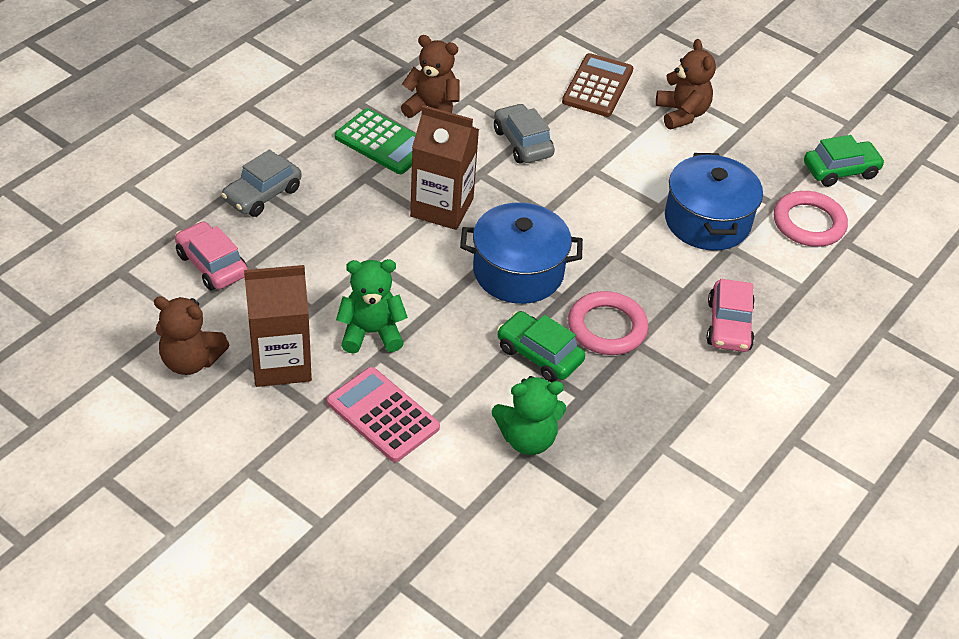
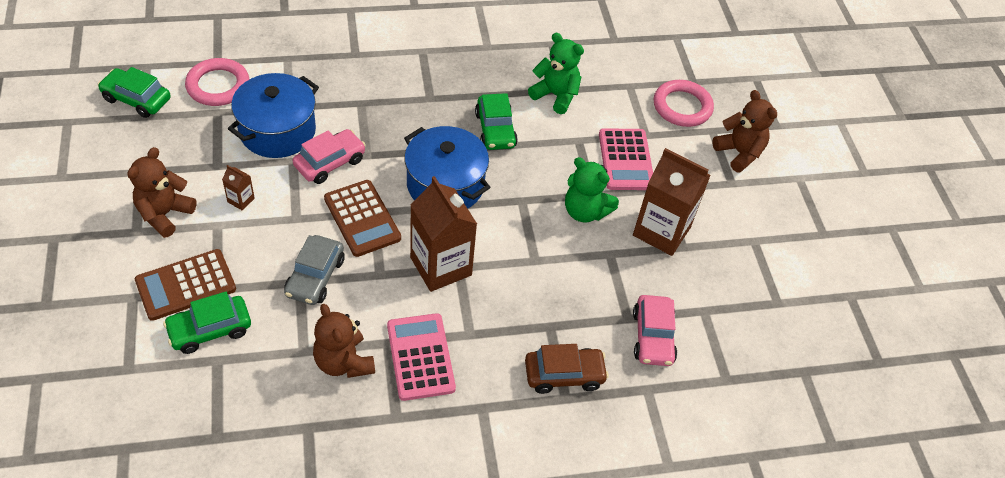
camera: 140 degrees left, 5 degrees up
brown teddy bear [154,296,229,375] -> brown teddy bear moved to [712,90,777,173]
grey car [221,149,302,217] -> brown car [525,344,609,394]
green calculator [335,108,416,174] -> pink calculator [387,313,456,401]
pink ring [568,291,648,355] -> pink ring moved to [654,80,714,127]
pink car [706,279,755,352] -> pink car moved to [293,129,366,184]
none -> green car [163,292,251,354]
none -> brown carton [222,165,255,211]
none -> brown calculator [324,180,401,257]

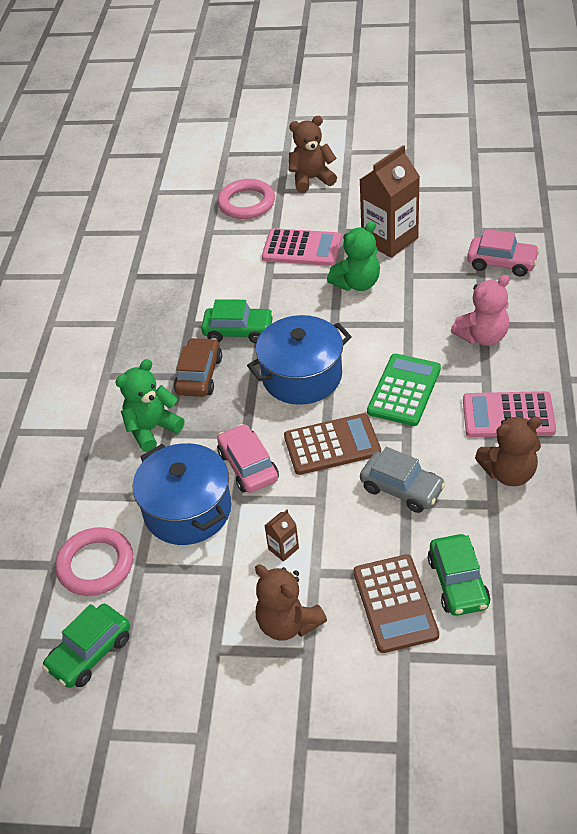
camera: 65 degrees left, 5 degrees down
brown carton [410,176,477,292] -> green calculator [367,353,441,426]
brown car [525,344,609,394] -> brown car moved to [174,337,222,397]
green teddy bear [528,33,584,114] -> green teddy bear moved to [116,359,184,452]
none -> pink teddy bear [451,275,510,346]

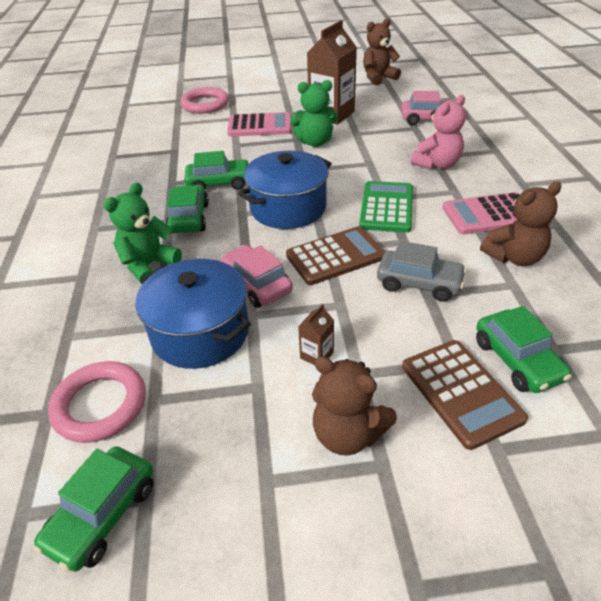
camera: 15 degrees left, 5 degrees down
brown car [174,337,222,397] -> green car [165,185,209,233]
brown teddy bear [288,116,337,193] -> brown teddy bear moved to [363,18,401,85]
green teddy bear [327,222,380,291] -> green teddy bear turned 45 degrees clockwise [290,80,338,147]

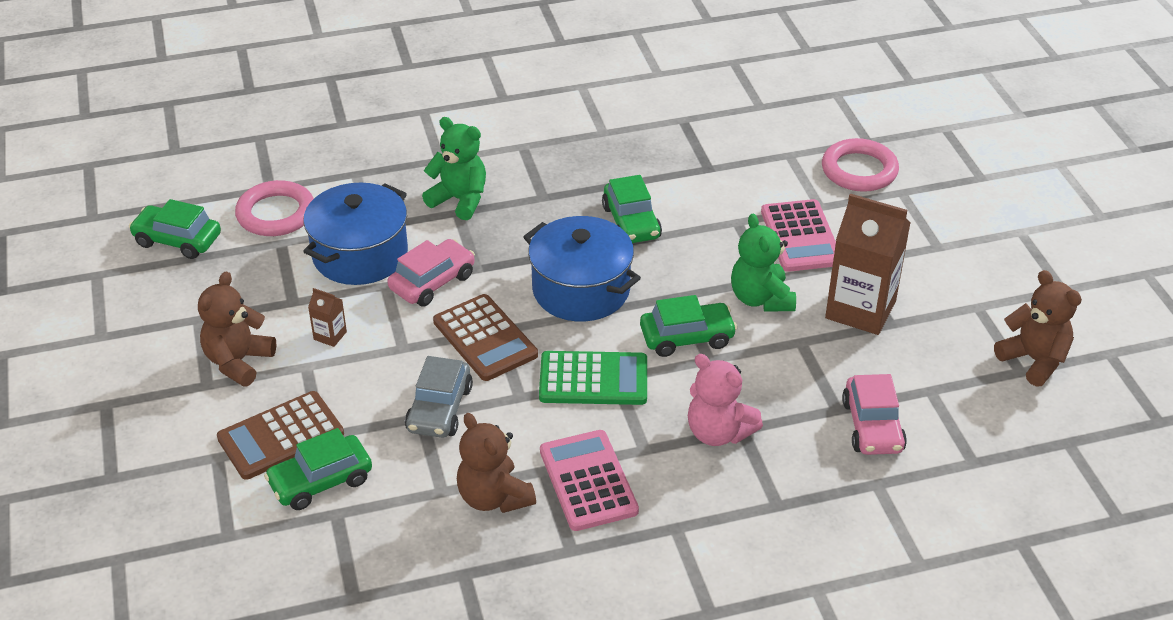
camera: 80 degrees right, 0 degrees up
green car [165,185,209,233] -> green car moved to [640,295,737,357]

